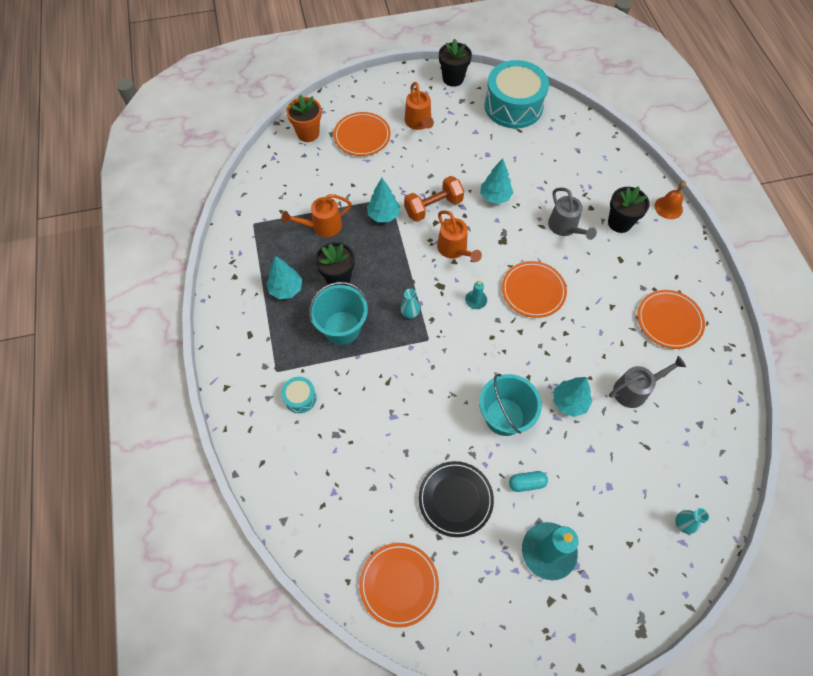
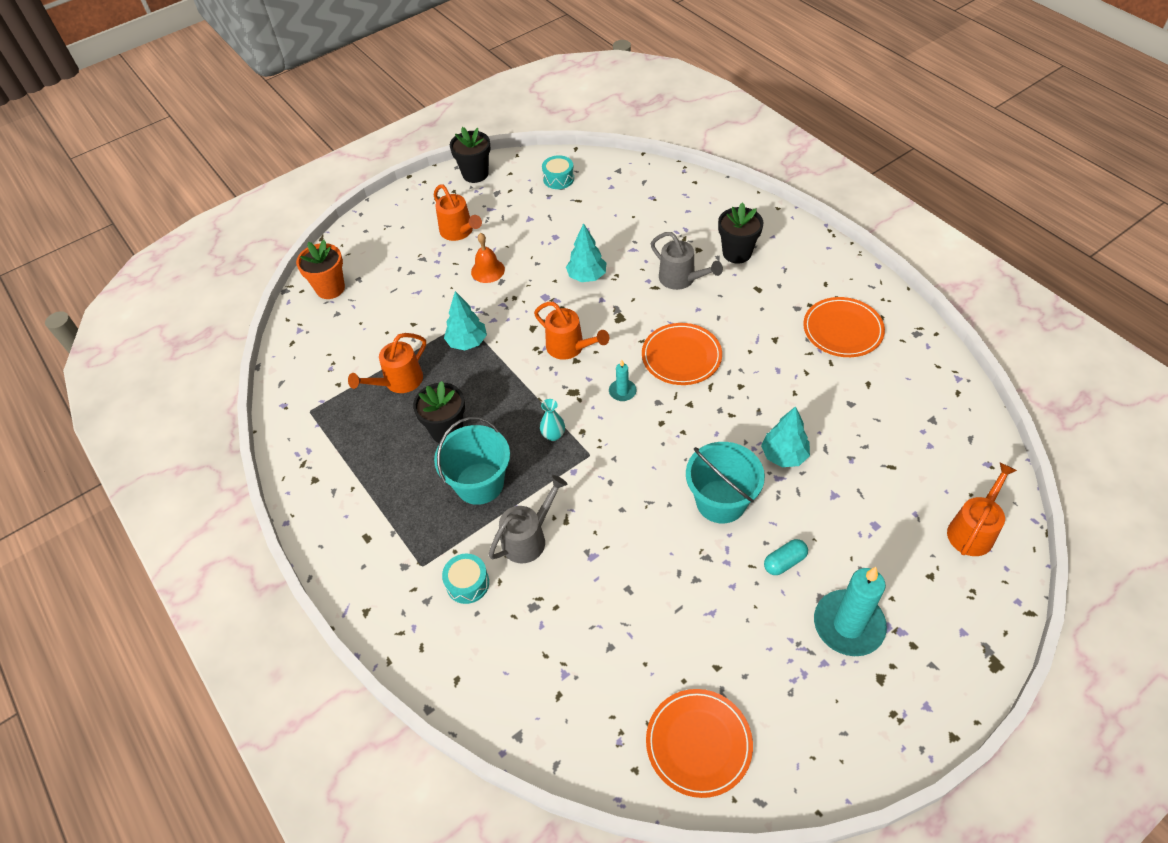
camera: 20 degrees left, 10 degrees down
turquoise tree [266,256,302,299] -> none
orange plate [334,112,391,156] -> none
orange dumbbell [404,176,464,222] -> none
black plate [419,461,494,537] -> none
turquoise drum [484,60,549,129] -> turquoise drum [542,155,574,189], size x0.44
grey watering can [609,356,686,408] -> grey watering can moved to [489,475,567,563]
orange bell [655,181,686,219] -> orange bell moved to [471,233,505,283]
turquoise vase [675,508,709,534] -> orange watering can [947,463,1017,556]

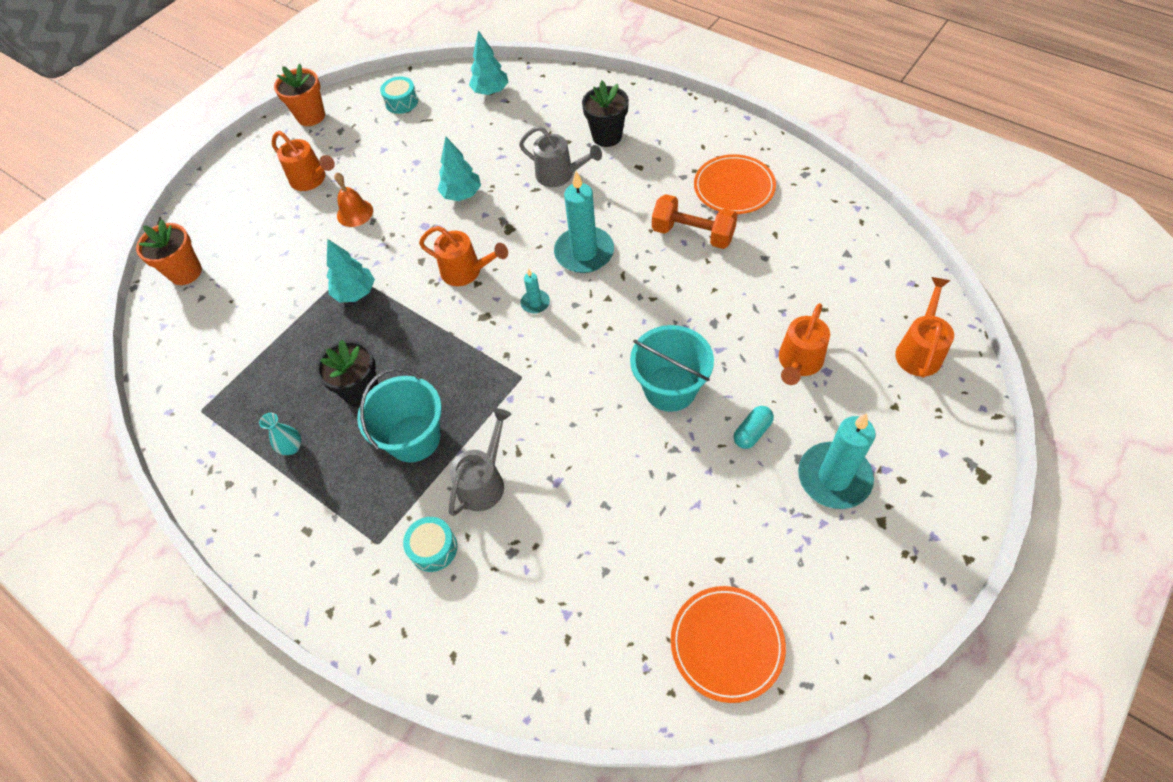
camera: 15 degrees left, 5 degrees up
orange watering can [348,333,426,393] -> orange watering can moved to [779,303,830,385]
black flower pot [450,127,491,183] -> orange flower pot [274,64,325,126]
turquoise vase [540,399,565,441] -> turquoise vase moved to [259,413,301,455]
orange plate [642,323,722,385] -> turquoise candle [554,171,614,273]
turquoise tree [761,406,810,467] -> turquoise tree moved to [469,30,509,95]
none -> orange dumbbell [652,194,737,249]

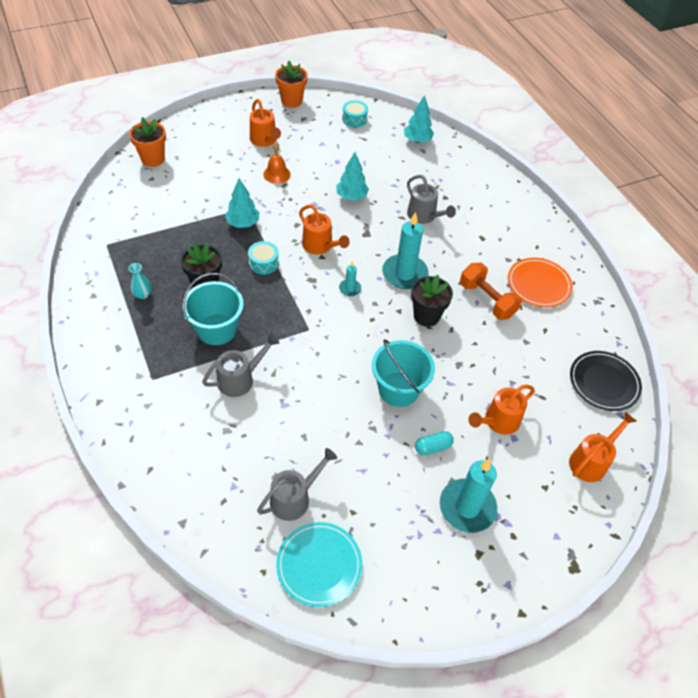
camera: 20 degrees right, 5 degrees down
turquoise drum [403,517,457,572] -> turquoise drum moved to [248,241,279,274]
black flower pot [582,81,629,147] -> black flower pot moved to [411,275,453,327]
orange plate [671,586,786,703] -> turquoise plate [276,522,362,607]
none -> grey watering can [257,448,337,521]
none -> black plate [570,351,642,411]

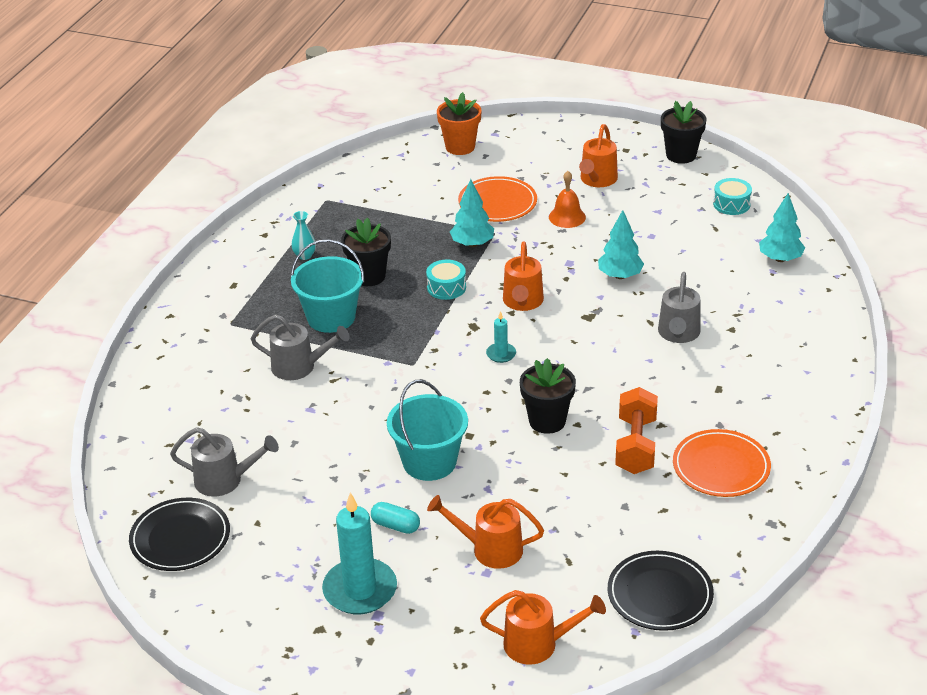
camera: 50 degrees right, 15 degrees down
orange flower pot [275,61,308,108] -> black flower pot [661,101,707,164]
turquoise plate [276,522,362,607] -> black plate [129,498,230,571]
turquoise candle [382,212,429,289] -> none
none -> orange plate [458,176,537,222]

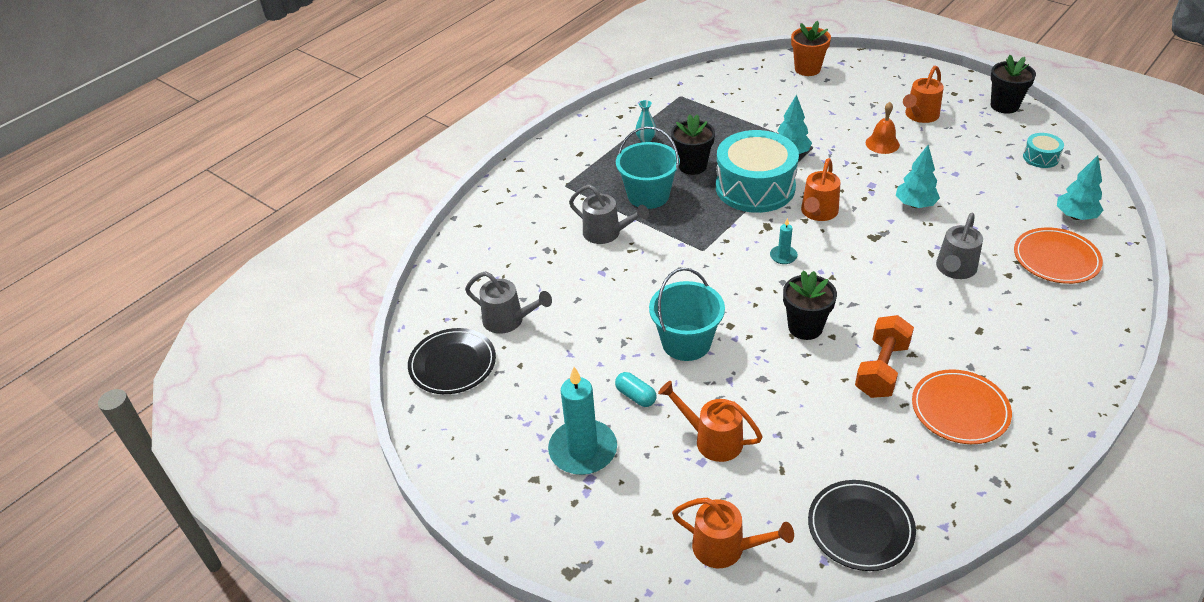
camera: 20 degrees right, 5 degrees up
turquoise drum [426,260,466,300] -> turquoise drum [716,130,799,213], size x2.28
orange plate [458,176,537,222] -> orange plate moved to [1014,228,1103,284]

